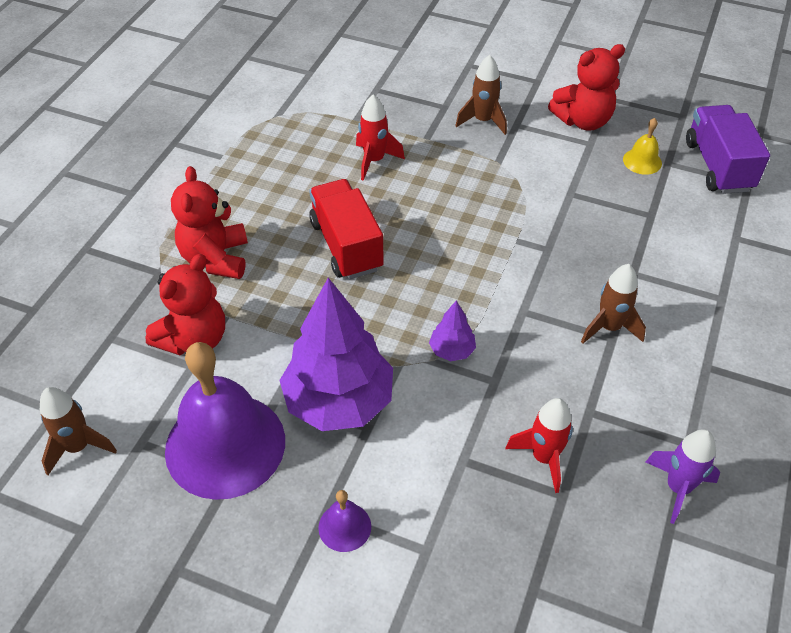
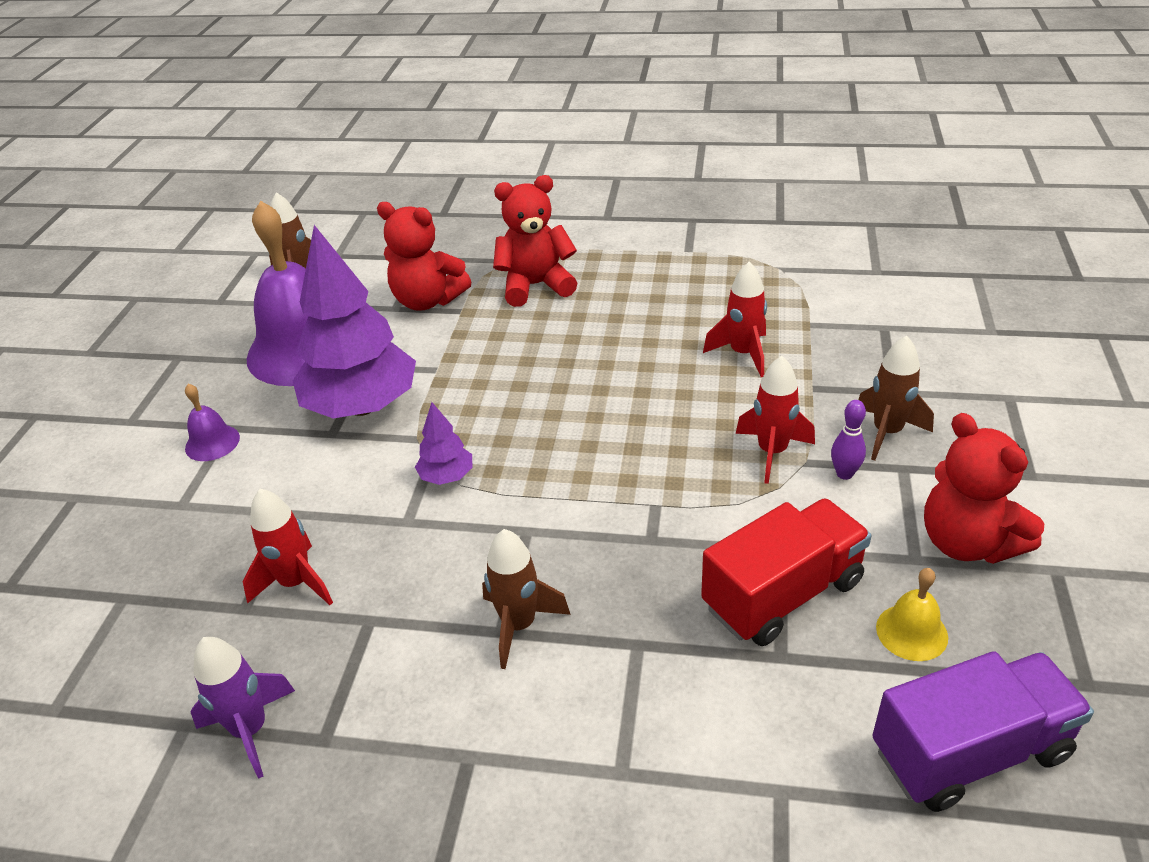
camera: 80 degrees right, 10 degrees down
red truck [309,179,384,279] -> red truck moved to [701,498,872,646]
none -> red rocket [736,356,815,484]
none -> purple bowling pin [831,400,866,480]

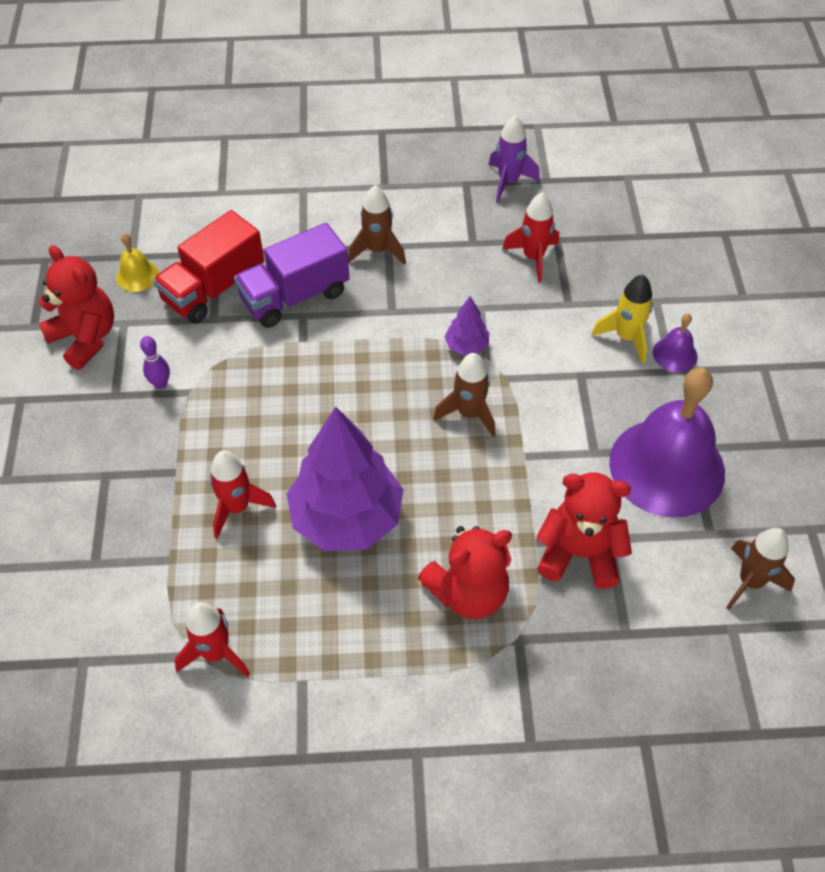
camera: 165 degrees right, 15 degrees up
purple tree [293,225,416,419] -> purple tree moved to [287,406,404,551]
red rocket [736,356,815,484] -> red rocket moved to [174,602,250,677]
brown rocket [858,335,934,461] -> brown rocket moved to [433,353,496,437]
purple truck [872,651,1094,812] -> purple truck moved to [234,223,349,328]
none -> yellow rocket [592,274,653,364]

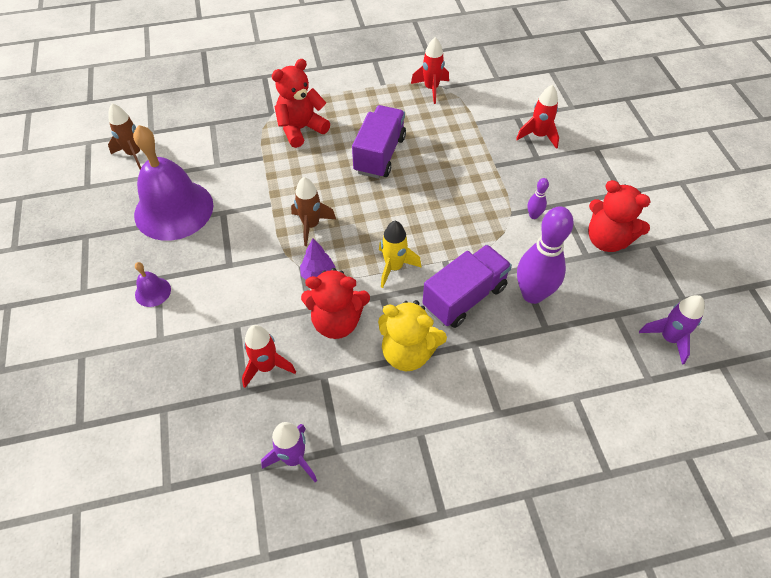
camera: 170 degrees right, 0 degrees up
yellow bell [116,233,159,292] -> none
red truck [153,210,264,324] -> purple bowling pin [517,206,574,304]
red rocket [209,451,276,539] -> red rocket moved to [516,85,559,149]
purple tree [287,406,404,551] -> purple truck [352,105,406,179]
brown rocket [348,185,406,265] -> yellow teddy bear [378,300,447,371]
red teddy bear [536,473,632,589] -> red teddy bear moved to [301,268,370,339]
yellow rocket [592,274,653,364] -> yellow rocket moved to [379,221,422,288]
none -> purple rocket [639,295,705,364]

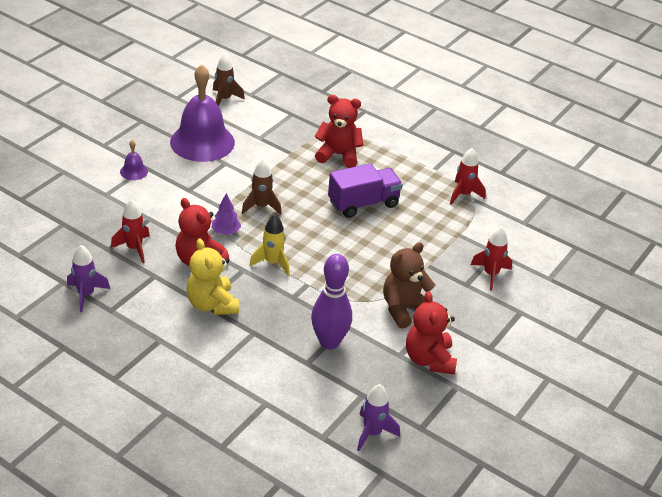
camera: 45 degrees right, 15 degrees down
purple truck [422,245,512,328] -> none
purple bowling pin [527,178,549,219] -> brown teddy bear [383,242,435,329]

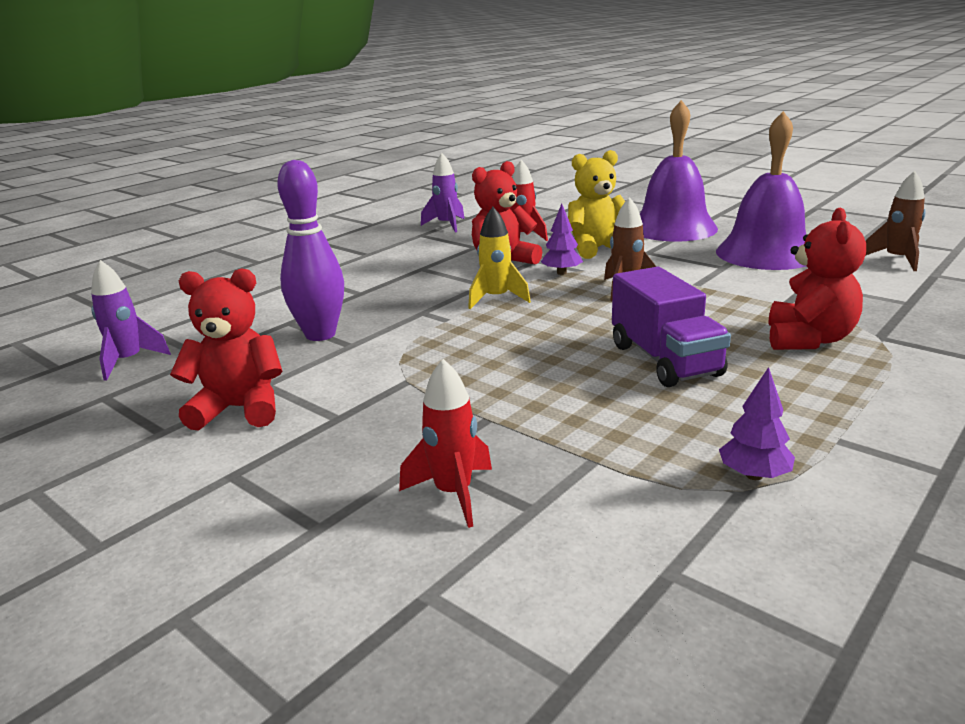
camera: 100 degrees right, 15 degrees down
purple bell [120,140,148,180] -> purple bell [640,100,718,241], size x2.41
yellow teddy bear [186,238,239,315] -> yellow teddy bear moved to [568,150,625,259]
brown teddy bear [383,242,435,329] -> none
red rocket [450,148,486,205] -> purple tree [719,367,795,480]

